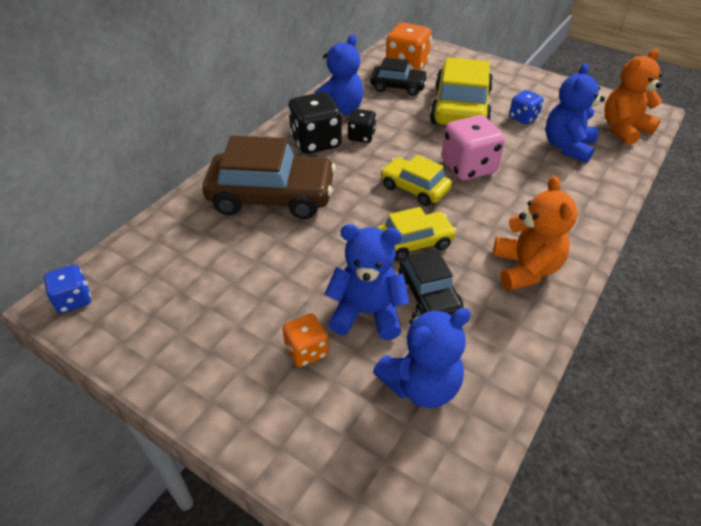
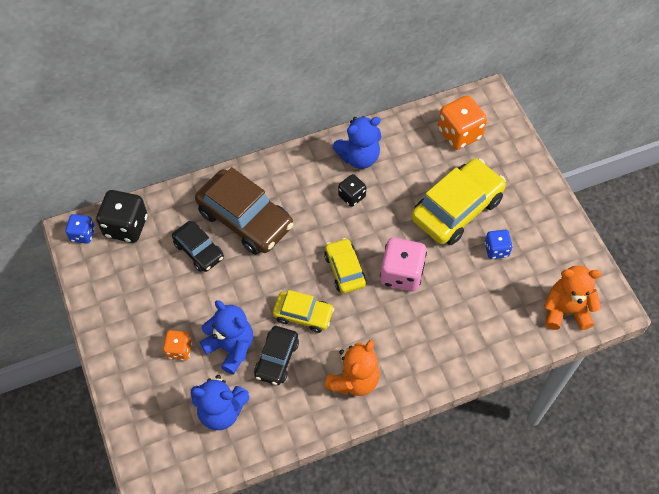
camera: 35 degrees right, 15 degrees up
black dice [288,92,342,154] -> black dice moved to [96,190,147,243]
black car [370,58,428,96] -> black car moved to [172,221,224,272]
blue teddy bear [545,63,605,163] -> none

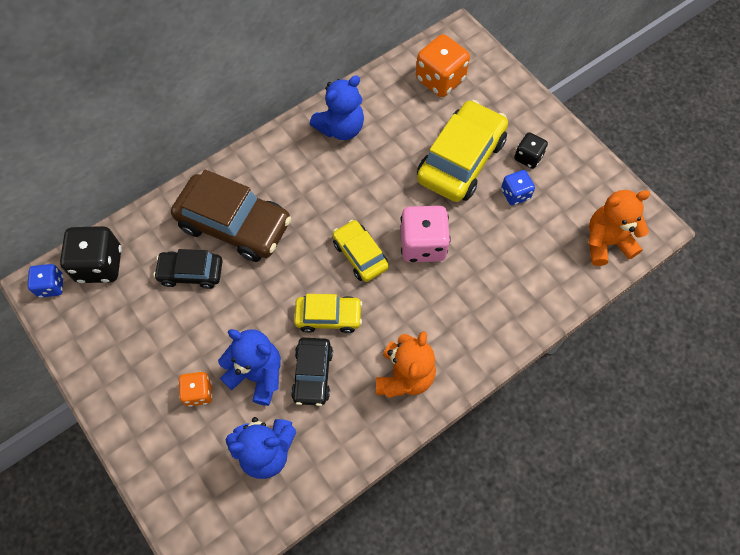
camera: 15 degrees left, 5 degrees up
black car [172,221,224,272] -> black car turned 150 degrees clockwise [154,249,222,289]
black dice [338,174,366,207] -> black dice moved to [514,132,548,169]

